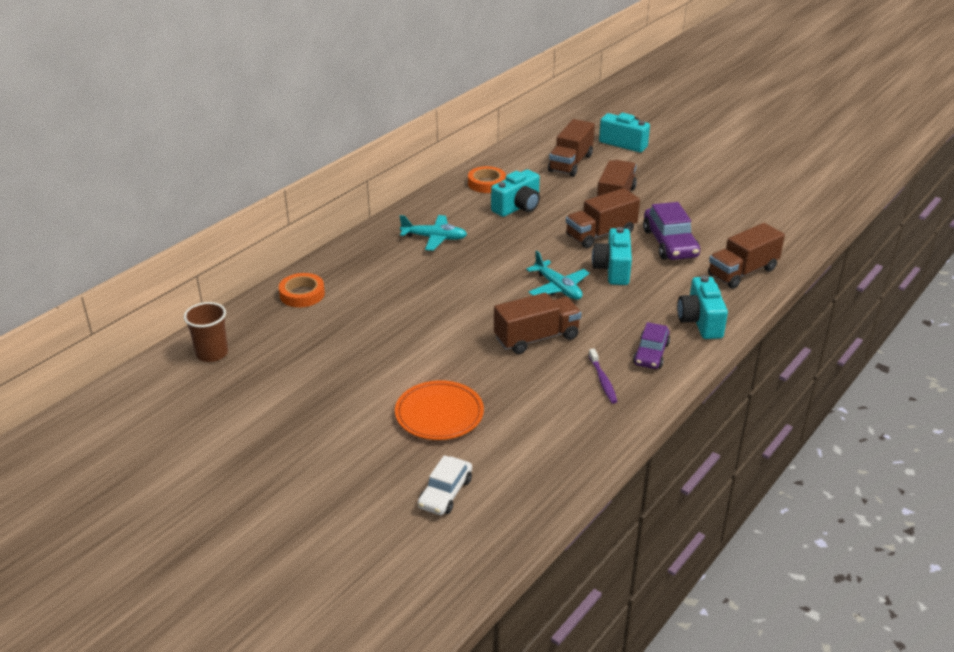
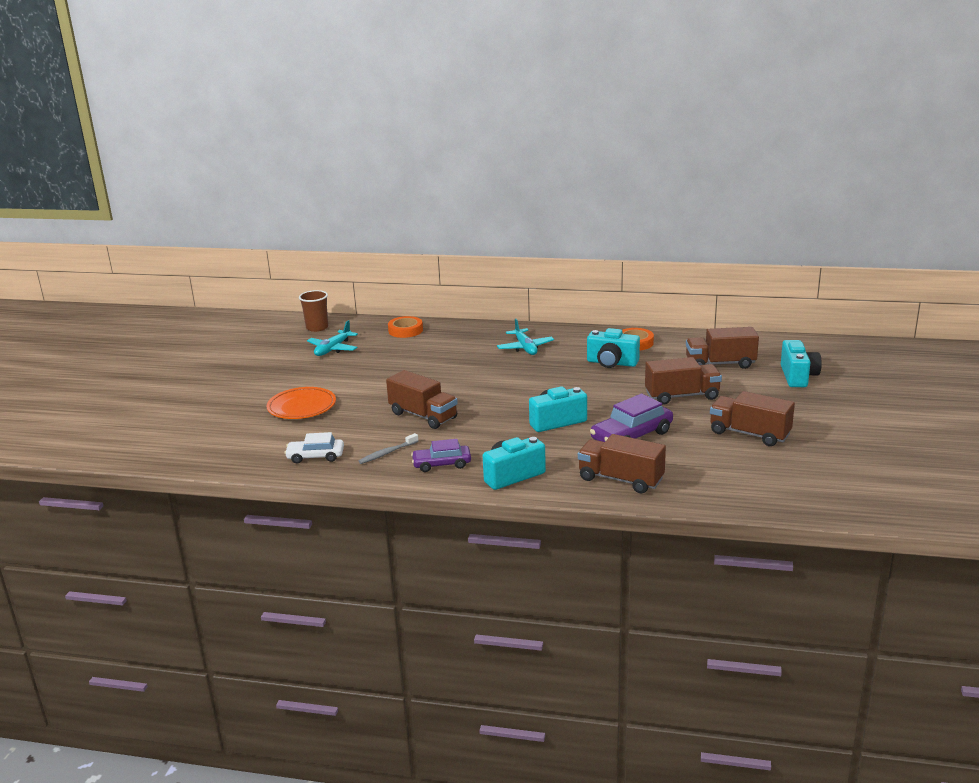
camera: 65 degrees right, 10 degrees down
white car [418,455,472,515] -> white car moved to [284,432,344,464]
turquoise plane [526,251,589,300] -> turquoise plane moved to [307,320,358,356]
brown truck [566,188,640,248] -> brown truck moved to [710,391,795,446]
purple toothbrush [588,349,618,404] -> grey toothbrush [359,433,418,464]

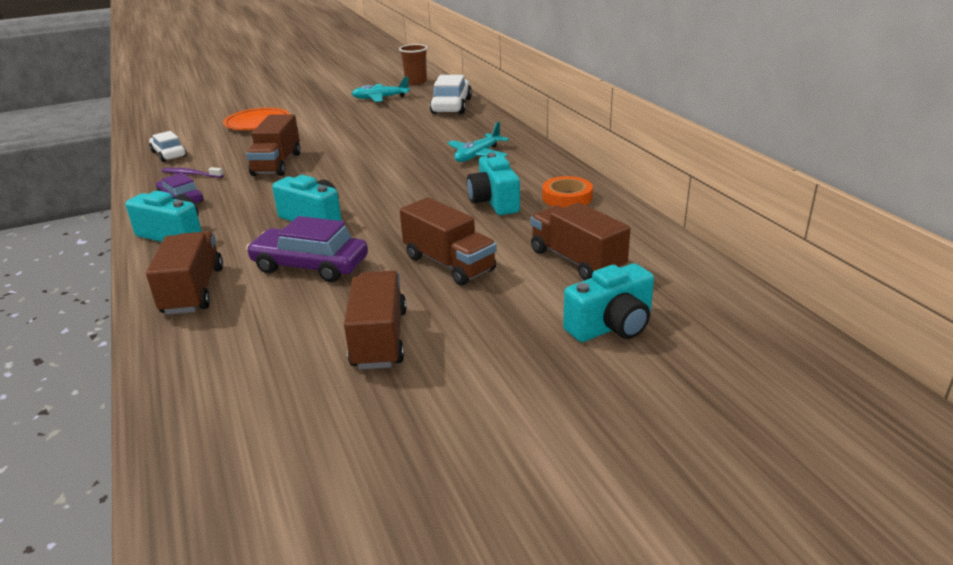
camera: 55 degrees right, 5 degrees up
grey toothbrush [359,433,418,464] -> purple toothbrush [162,167,223,178]
orange tape [388,316,423,338] -> white car [430,75,472,114]

